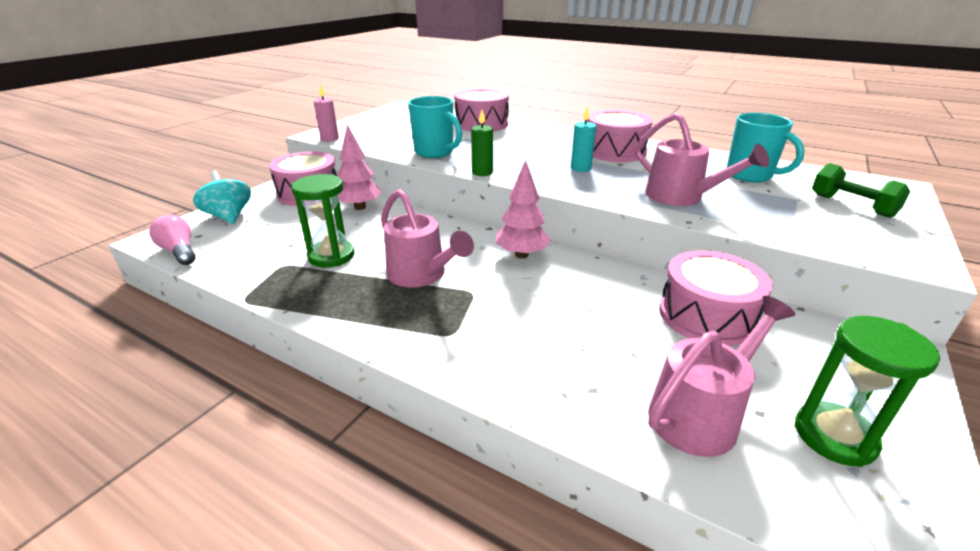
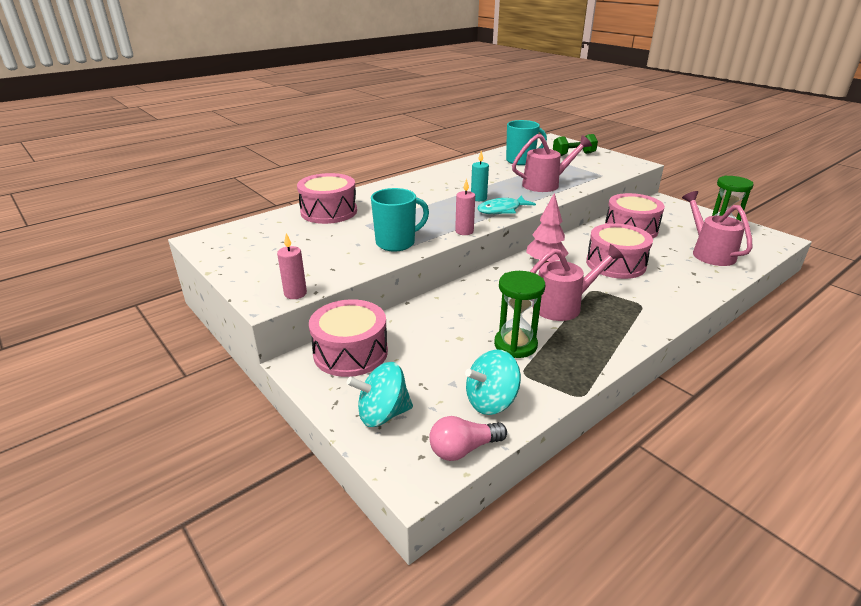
camera: 70 degrees left, 0 degrees up
pink tree [337,124,382,210] -> none
green candle [471,110,493,176] -> pink candle [455,178,475,235]
pink drum [587,110,653,162] -> pink drum moved to [586,223,653,279]
none -> turquoise spinning top [465,350,521,415]
none -> turquoise fish [477,195,536,214]

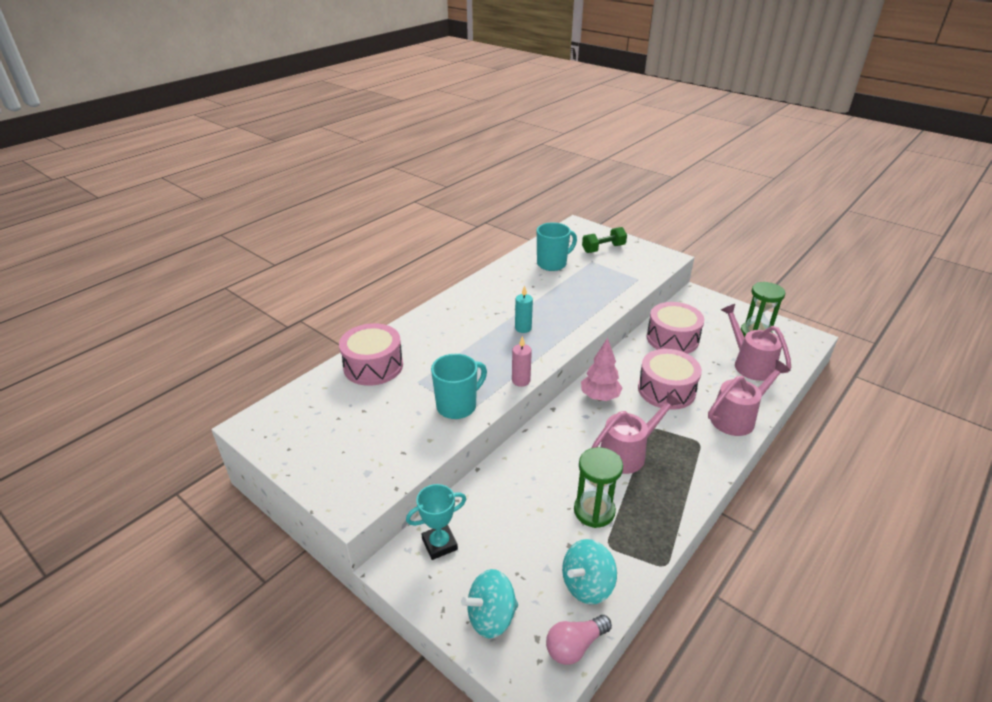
camera: 10 degrees left, 5 degrees up
pink candle [277,233,307,299] -> none
pink drum [309,299,388,377] -> turquoise trophy [406,484,466,560]
turquoise fish [477,195,536,214] -> none
pink watering can [512,134,592,192] -> pink watering can moved to [708,360,791,436]

